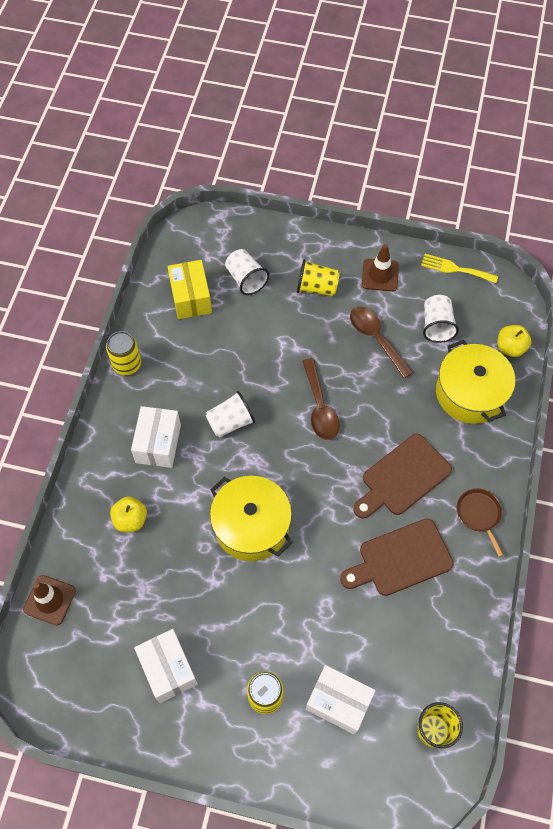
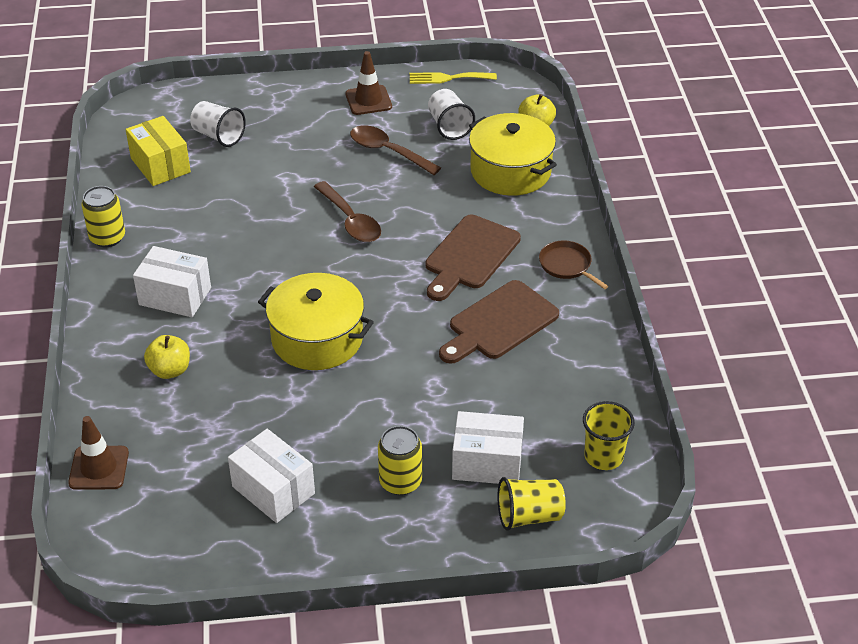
camera: 20 degrees left, 20 degrees down
white box [131,406,181,468] -> white box turned 60 degrees counterclockwise [133,246,211,317]
white cup [205,391,255,437] -> none
yellow cup [297,259,340,296] -> yellow cup moved to [497,477,566,531]

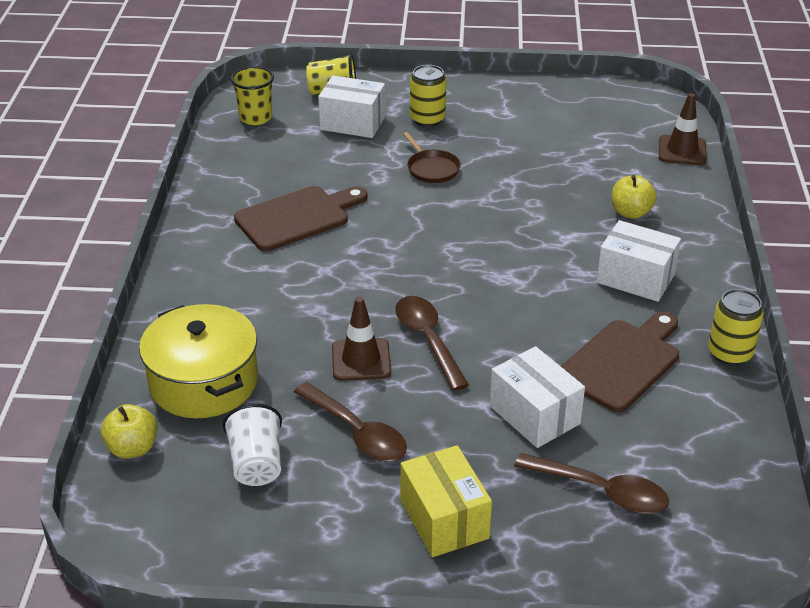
camera: 170 degrees left, 5 degrees down
yellow box [126,116,191,186] -> yellow box moved to [400,445,492,557]
white cup [190,101,246,147] -> brown spoon [514,453,669,514]
white box [228,429,315,523] -> white box moved to [490,346,585,448]
yellow pot [258,273,374,370] -> none
brown traffic cone [346,51,392,115] -> brown traffic cone moved to [332,296,391,381]
yellow fork [410,72,497,84] -> none
brown cutting board [425,214,521,301] -> brown cutting board moved to [561,311,679,412]
brown pan [539,240,608,289] -> brown pan moved to [403,132,461,183]

